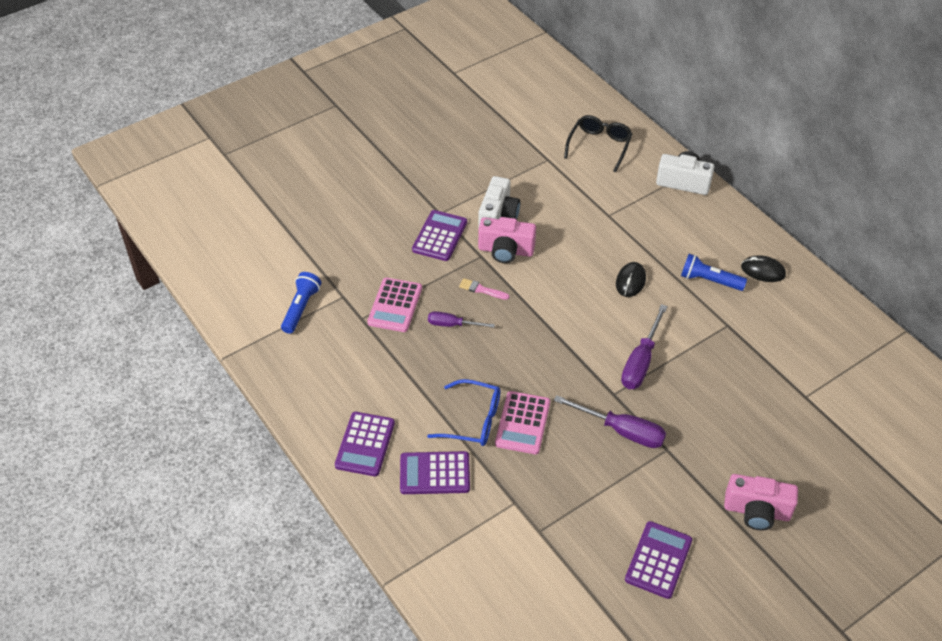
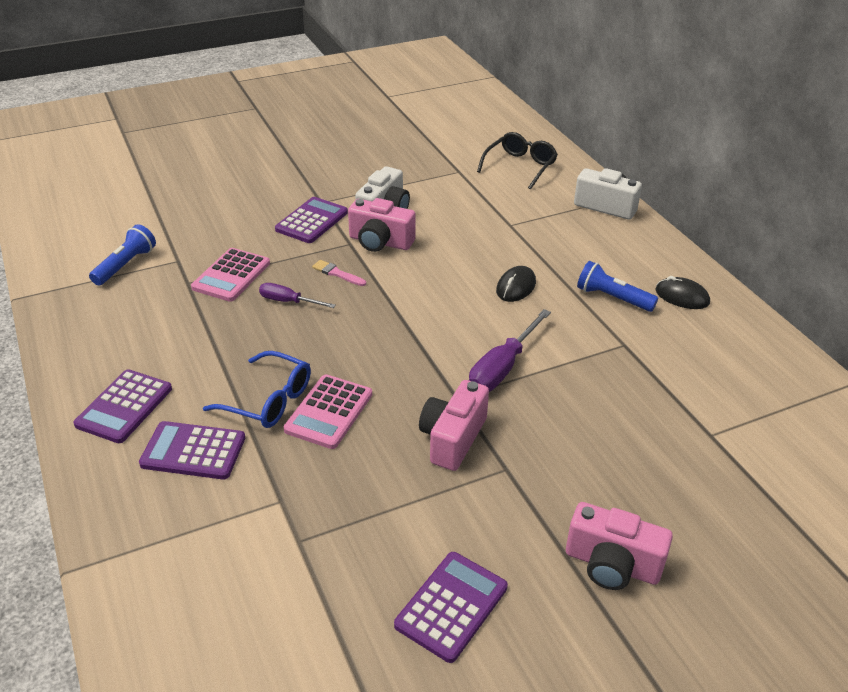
camera: 10 degrees right, 10 degrees down
purple screwdriver [554,395,666,448] -> pink camera [419,380,489,471]

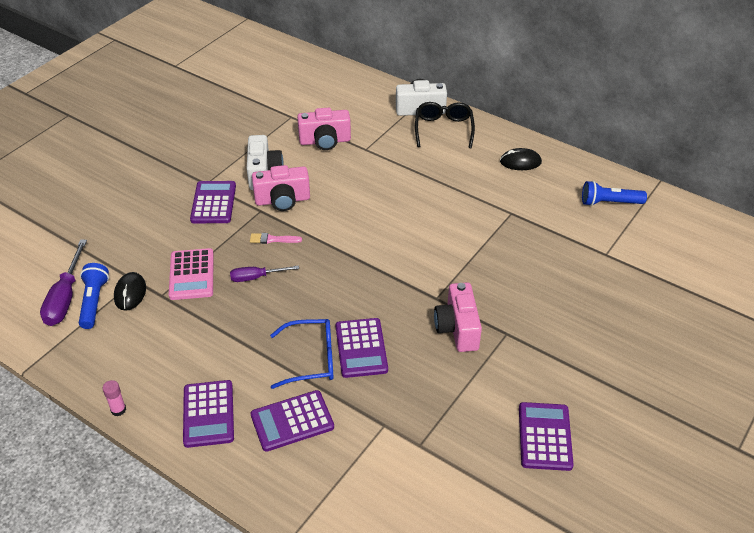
camera: 30 degrees left, 5 degrees up
pink calculator [284,375,372,449] -> purple calculator [336,318,388,378]
purple screwdriver [469,309,551,392] -> purple screwdriver moved to [40,239,87,326]
black glasses [477,132,558,189] -> black glasses moved to [415,102,475,148]
black mouse [496,266,536,302] -> black mouse moved to [114,272,146,311]
pink camera [566,502,673,590] -> pink camera moved to [297,108,351,150]
blue flashlight [577,261,658,312] -> blue flashlight moved to [582,181,647,206]
none -> pink glue stick [102,380,126,416]

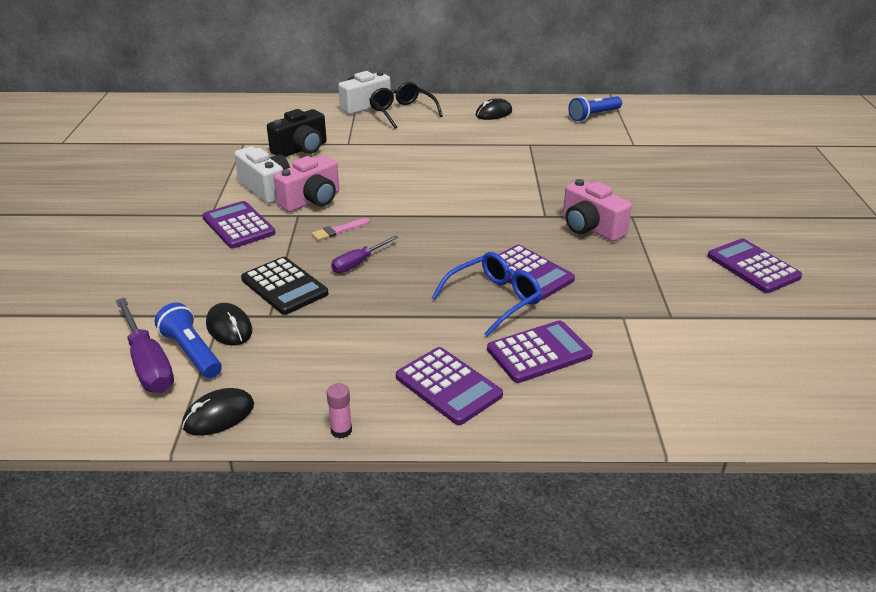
camera: 35 degrees left, 10 degrees down
pink calculator [169,248,214,300] -> black calculator [241,257,328,315]
purple calculator [251,390,334,452] -> purple calculator turned 150 degrees counterclockwise [487,320,593,383]
pink camera [297,108,351,150] -> black camera [267,109,327,157]
none -> black mouse [182,388,254,436]

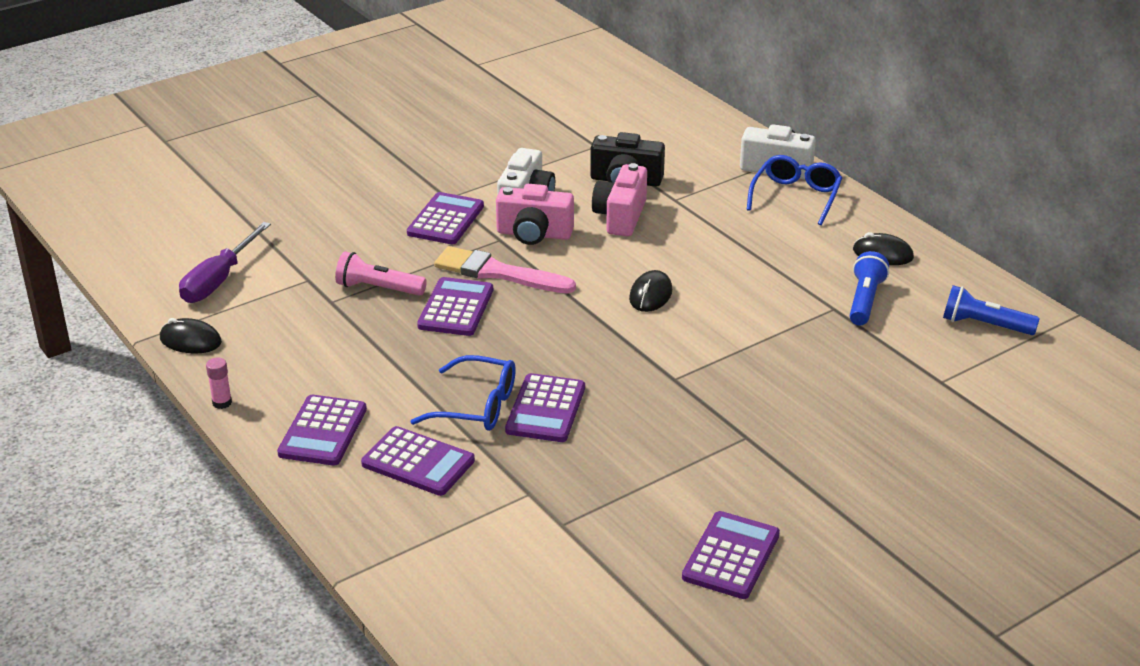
camera: 55 degrees right, 0 degrees up
blue flashlight [155,302,222,378] -> blue flashlight moved to [849,251,889,325]
black mouse [206,303,252,345] -> black mouse moved to [629,270,672,312]
black calculator [241,257,328,315] -> pink flashlight [335,252,427,296]
pink brush [312,218,370,241] -> pink brush [434,246,576,293], size x2.08
purple screwdriver [331,236,398,273] -> purple calculator [417,277,493,336]
black glasses [369,82,443,129] -> blue glasses [747,155,842,225]
pink camera [563,179,632,242] -> pink camera moved to [592,163,647,237]

